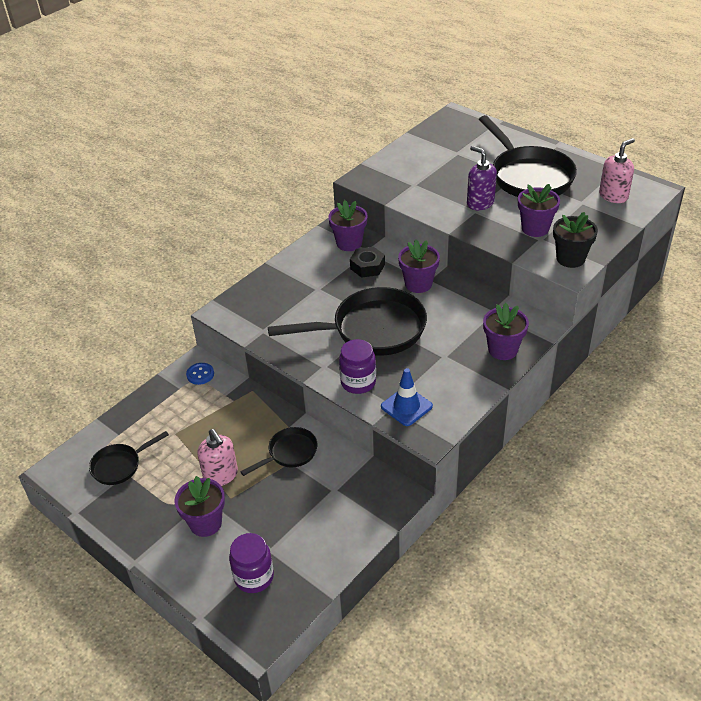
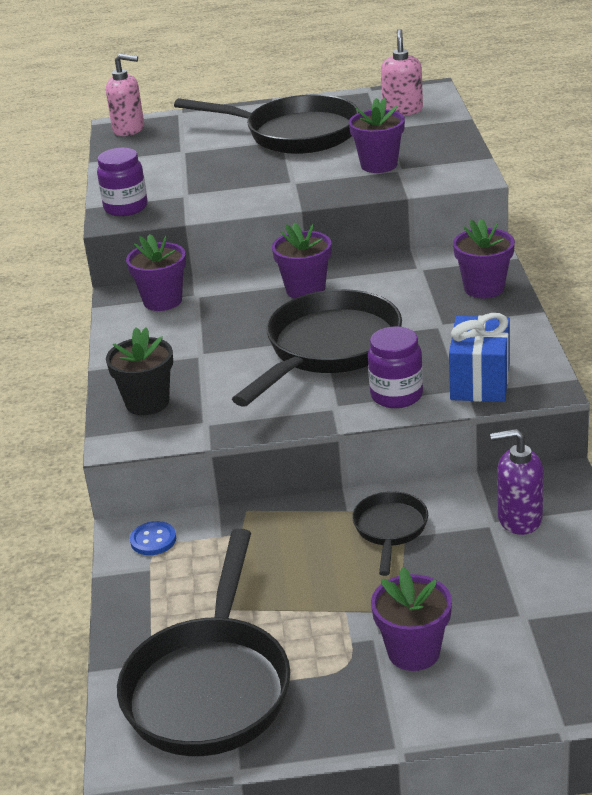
camera: 45 degrees left, 10 degrees down
black pan [89,431,169,485] -> black pan [117,529,290,756], size x1.99
pink soap dispenser [197,429,238,486] -> pink soap dispenser moved to [106,54,144,136]
purple jar [229,533,274,593] -> purple jar moved to [97,148,147,216]
black nut [350,247,385,278] -> none
blue traffic cone [381,368,433,426] -> blue gift [449,313,510,402]
purple soap dispenser [467,146,497,210] -> purple soap dispenser moved to [490,429,544,535]
black flower pot [553,212,598,268] -> black flower pot moved to [106,327,173,415]

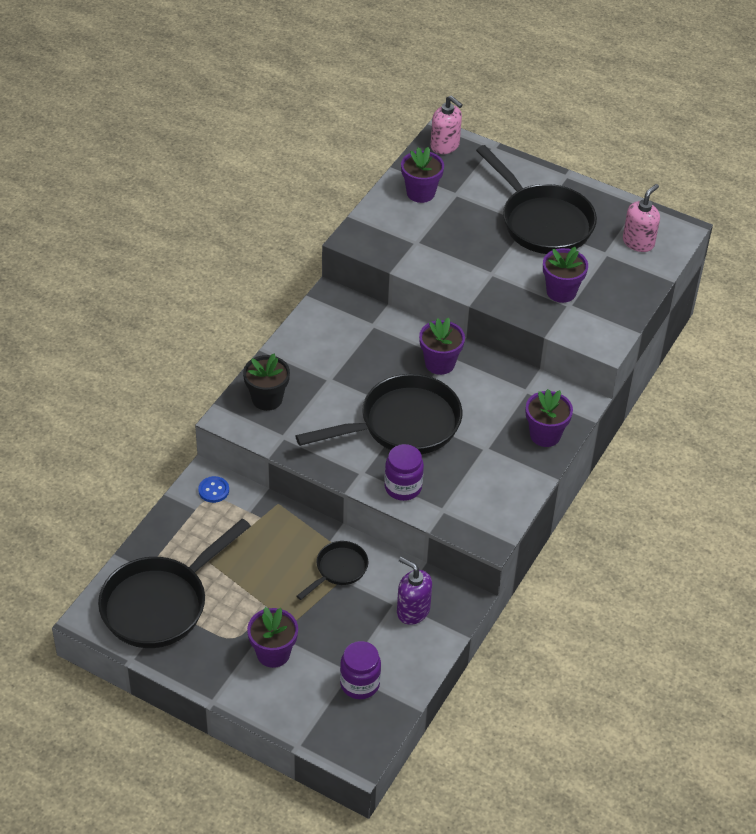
camera: 30 degrees right, 15 degrees up
purple jar [97,148,147,216] -> purple jar moved to [340,641,381,699]
purple flower pot [126,234,186,311] -> purple flower pot moved to [401,147,444,203]
blue gift [449,313,510,402] -> none

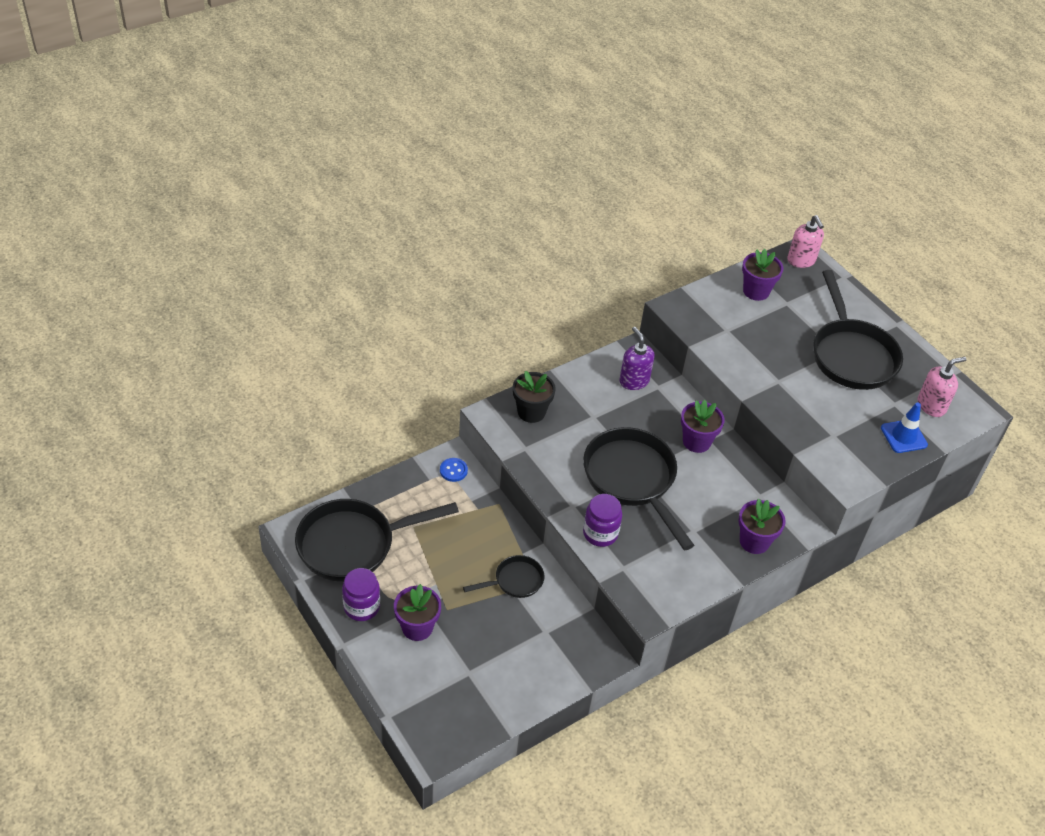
camera: 25 degrees right, 0 degrees up
black pan [295,374,462,454] -> black pan turned 120 degrees counterclockwise [583,427,694,550]
purple jar [340,641,381,699] -> purple jar moved to [342,568,380,621]
purple soap dispenser [397,557,432,625] -> purple soap dispenser moved to [619,327,655,390]
purple flower pot [543,247,588,303] -> none
none -> blue traffic cone [881,403,928,453]

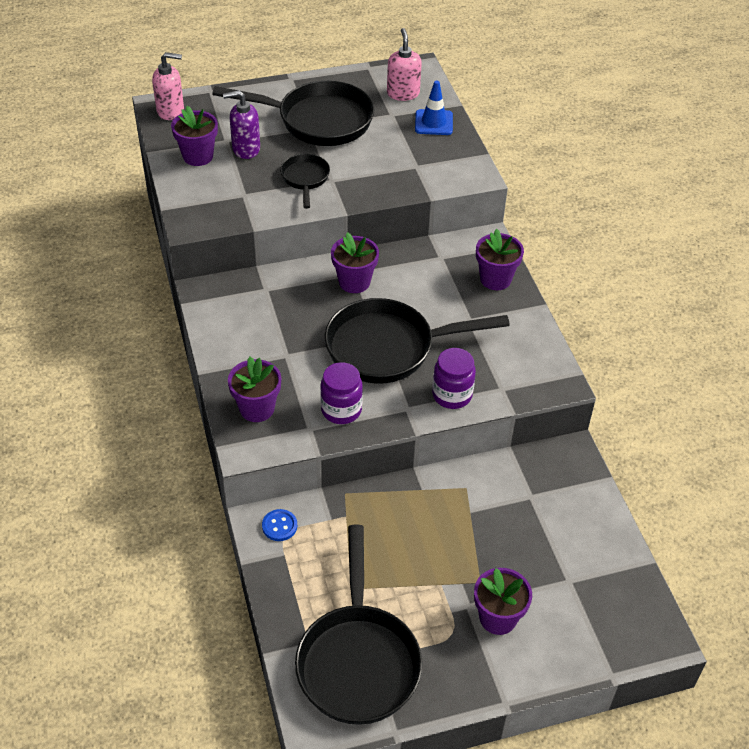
camera: 70 degrees left, 0 degrees up
purple jar [342,568,380,621] -> purple jar moved to [320,362,363,424]
black pan [463,555,545,598] -> black pan moved to [280,154,330,209]
black flower pot [513,371,556,423] -> purple flower pot [228,357,281,422]
purple soap dispenser [619,327,655,390] -> purple soap dispenser moved to [223,90,260,159]

